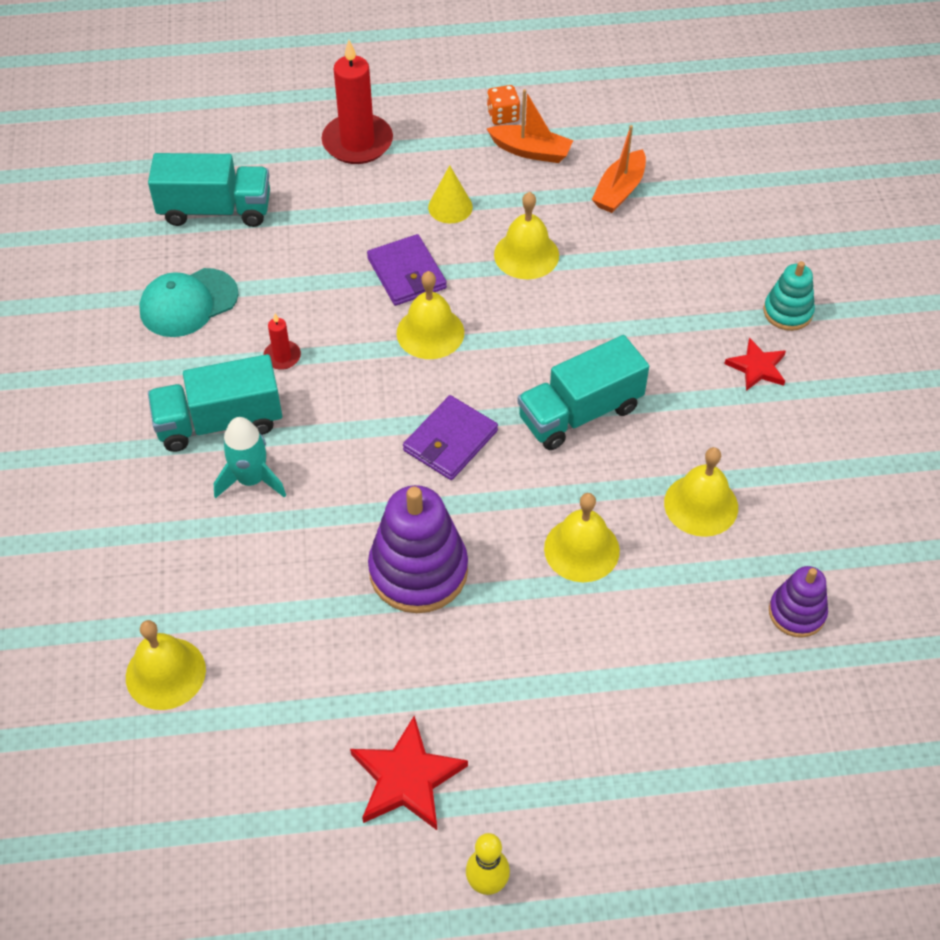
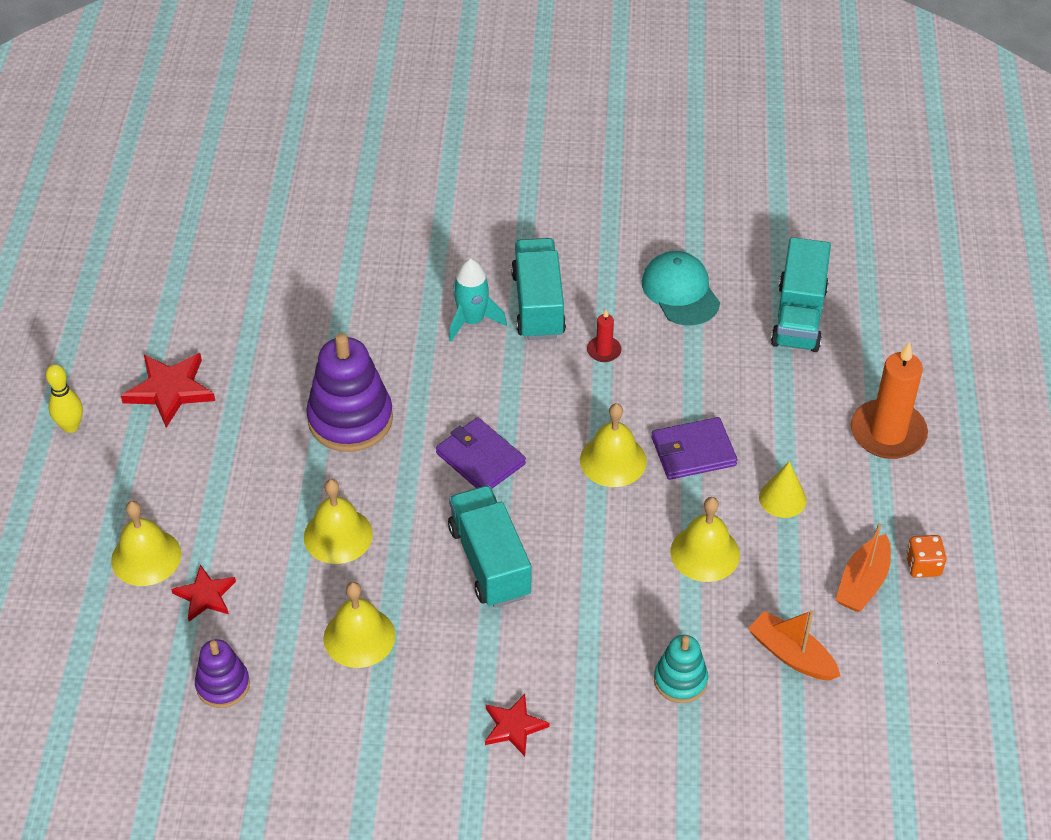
camera: 100 degrees right, 5 degrees down
yellow bell [126,620,206,710] -> yellow bell moved to [111,501,181,586]
red candle [321,40,393,164] -> orange candle [851,342,928,459]
turquoise stacking toy [764,261,815,331] -> turquoise stacking toy moved to [654,635,708,703]
none -> red star [171,564,236,622]

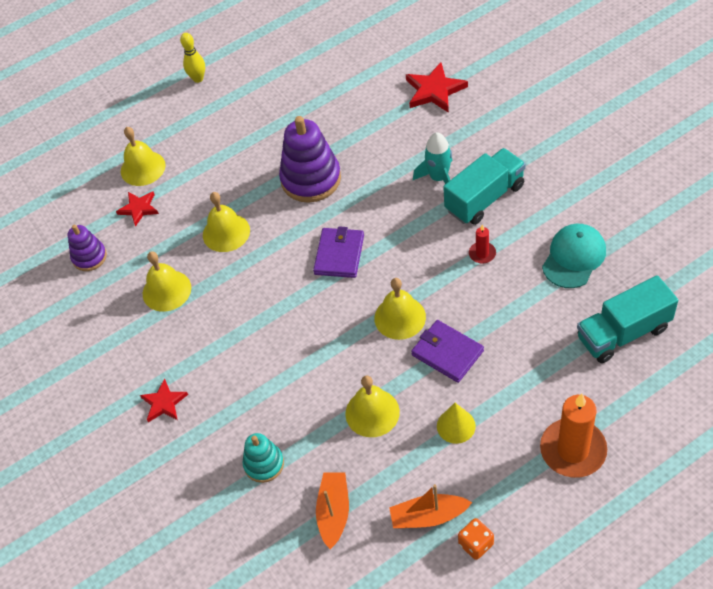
camera: 60 degrees right, 5 degrees up
red star [121,353,215,428] -> red star moved to [406,62,468,113]
turquoise truck [448,485,531,608] -> none

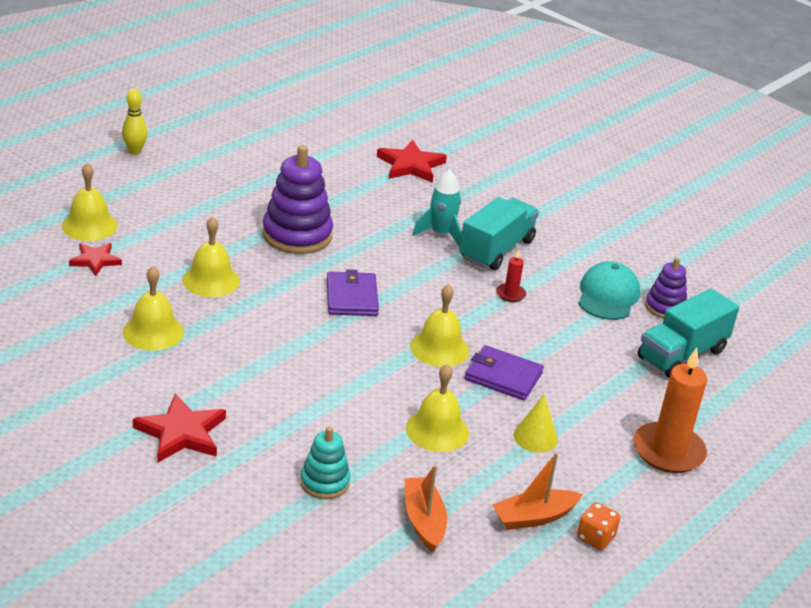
camera: 25 degrees left, 20 degrees down
purple stacking toy [68,225,107,271] -> purple stacking toy moved to [645,258,687,318]
red star [140,378,188,422] -> red star [133,393,226,462], size x1.57

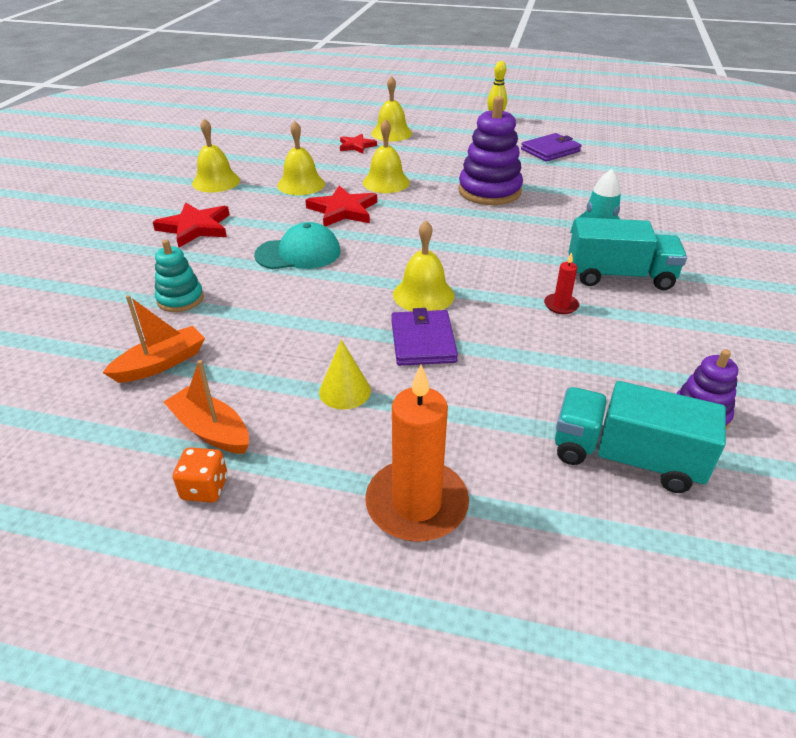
camera: 65 degrees right, 5 degrees up
purple wallet [327,269,379,316] -> purple wallet moved to [521,133,582,162]
red star [377,140,447,183] -> red star moved to [305,186,377,226]
yellow bell [406,364,469,452] -> yellow bell moved to [192,118,240,192]
turquoise cap [578,261,640,320] -> turquoise cap moved to [254,222,340,269]

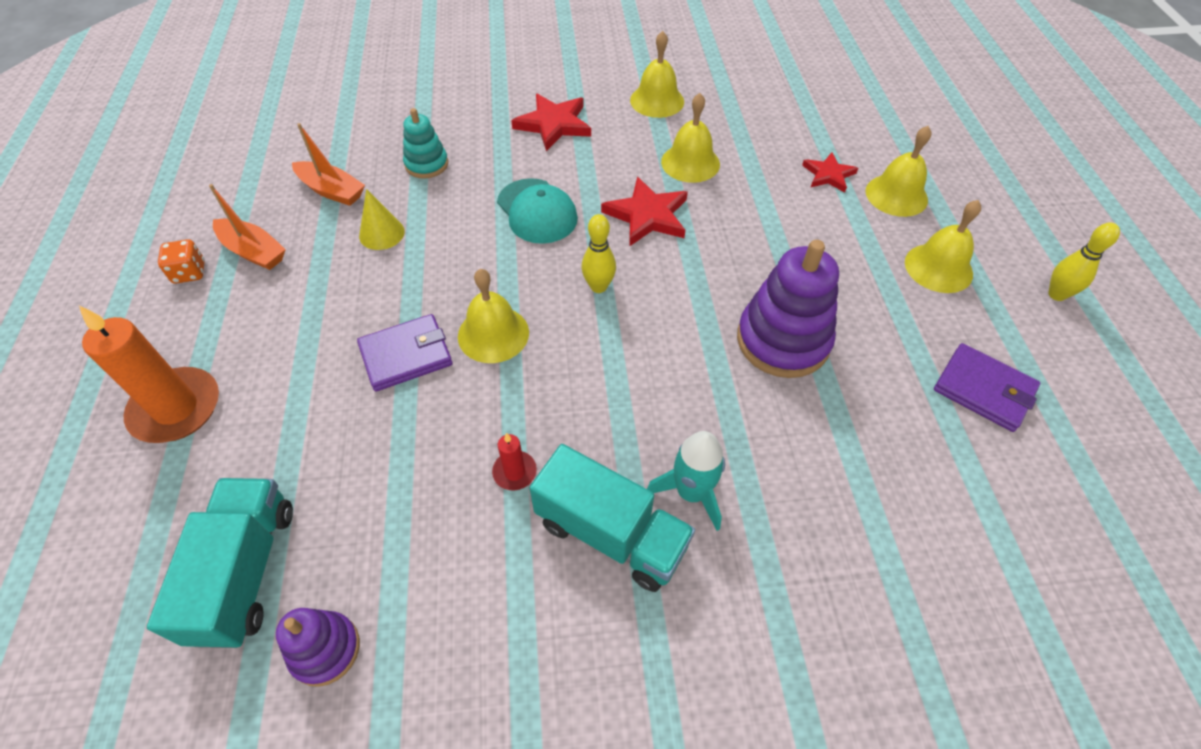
camera: 70 degrees right, 15 degrees up
orange boat [163,360,249,454] -> orange boat turned 105 degrees clockwise [209,184,286,270]
yellow cone [319,339,371,410] -> yellow cone moved to [359,189,405,250]
yellow bell [363,119,410,193] -> yellow bell moved to [905,200,981,293]
turquoise truck [569,217,687,290] -> turquoise truck turned 45 degrees counterclockwise [529,444,695,592]
none -> yellow bowling pin [581,214,616,293]

